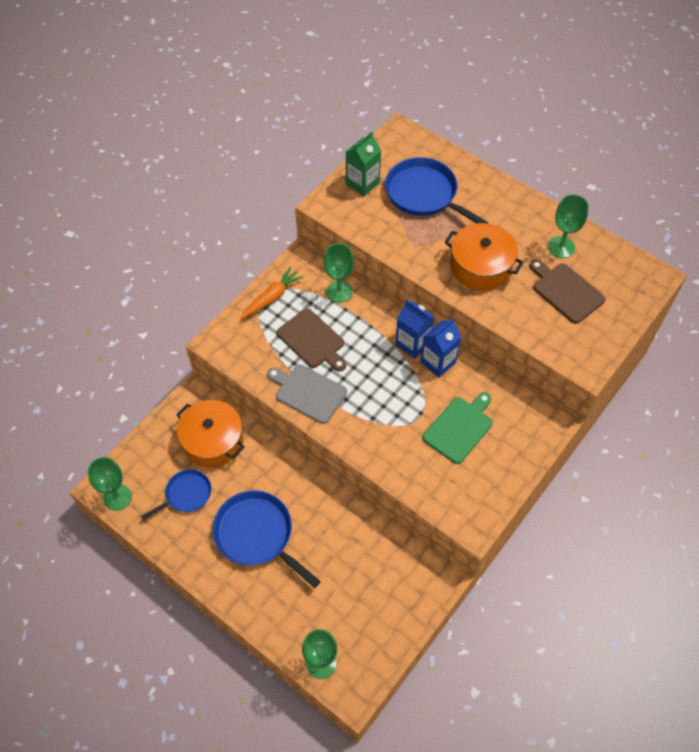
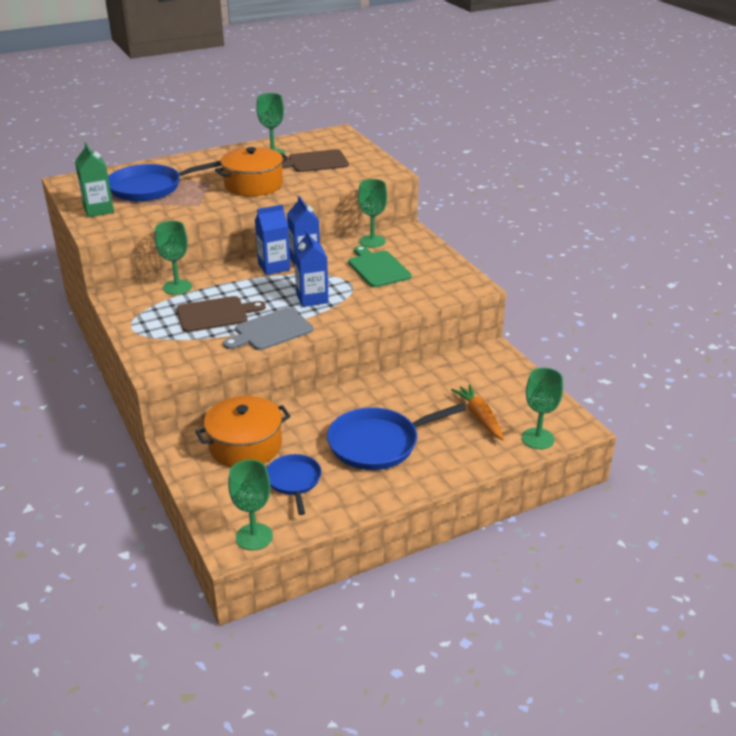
camera: 65 degrees left, 25 degrees down
orange carrot [241,267,303,319] -> orange carrot moved to [451,384,504,441]
none -> blue carton [294,230,329,307]
none -> green goblet [358,179,387,248]

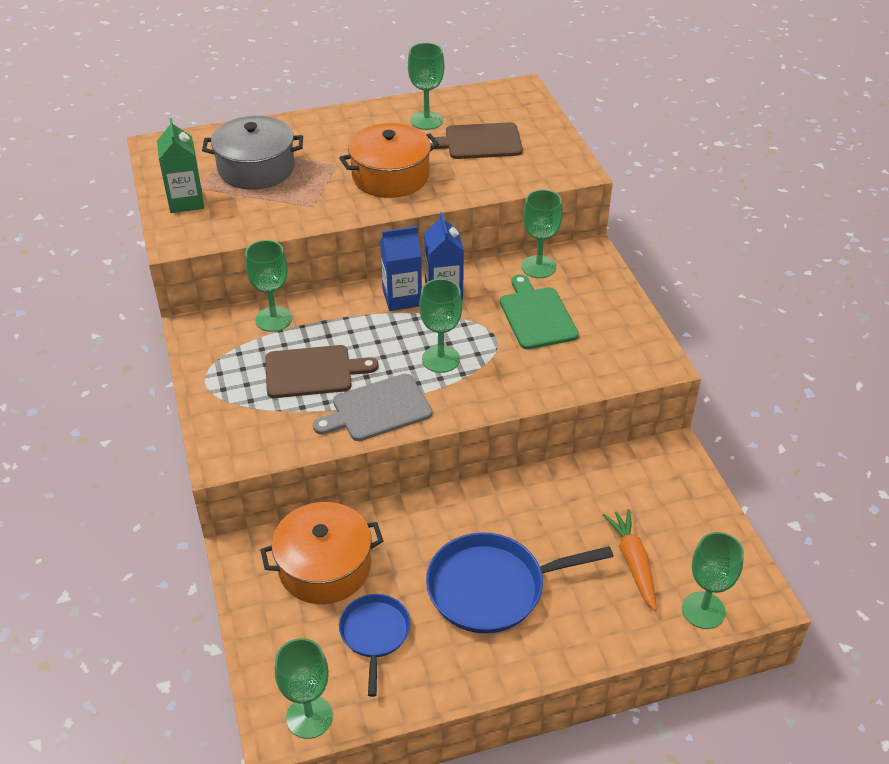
camera: 10 degrees right, 10 degrees up
blue pan [108,161,222,201] -> grey pot [202,116,303,190]
blue carton [294,230,329,307] -> green goblet [419,279,462,373]

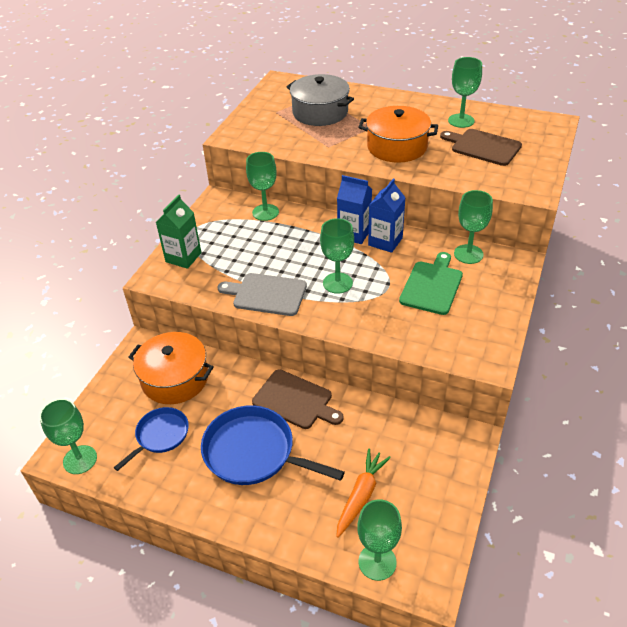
camera: 40 degrees right, 0 degrees up
green carton [157,118,204,213] -> green carton moved to [156,194,201,269]
brown cutting board [265,345,379,398] -> brown cutting board moved to [252,369,344,429]

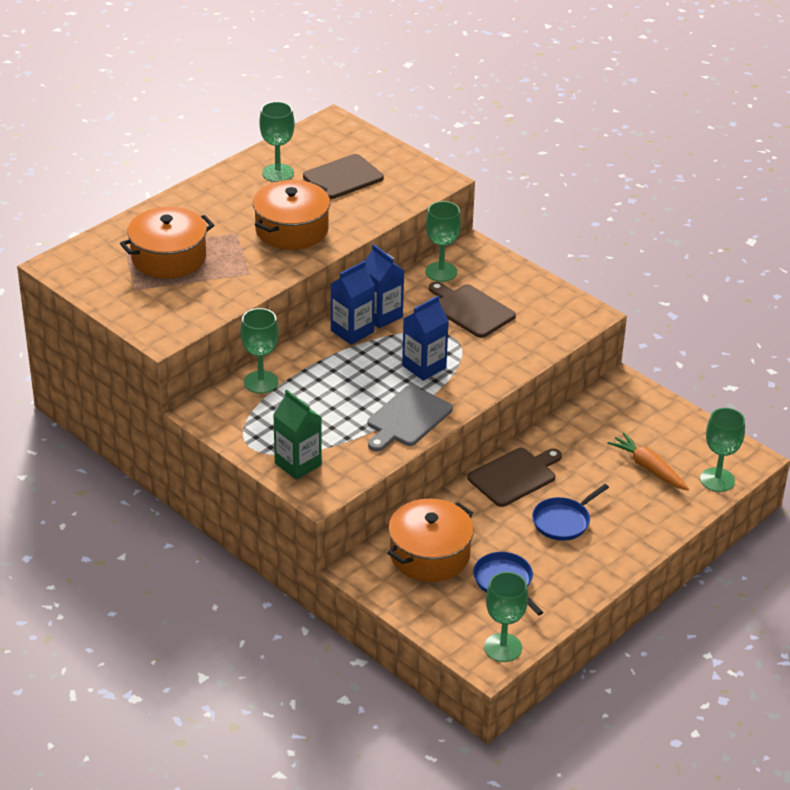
camera: 70 degrees left, 5 degrees down
blue pan [201,405,345,485] -> blue pan [532,484,609,541], size x0.60
grey pot [286,74,354,126] -> orange pot [120,207,214,279]
green goblet [320,218,354,294] -> blue carton [402,296,449,381]
green cutting board [399,252,463,315] -> brown cutting board [429,282,516,338]

